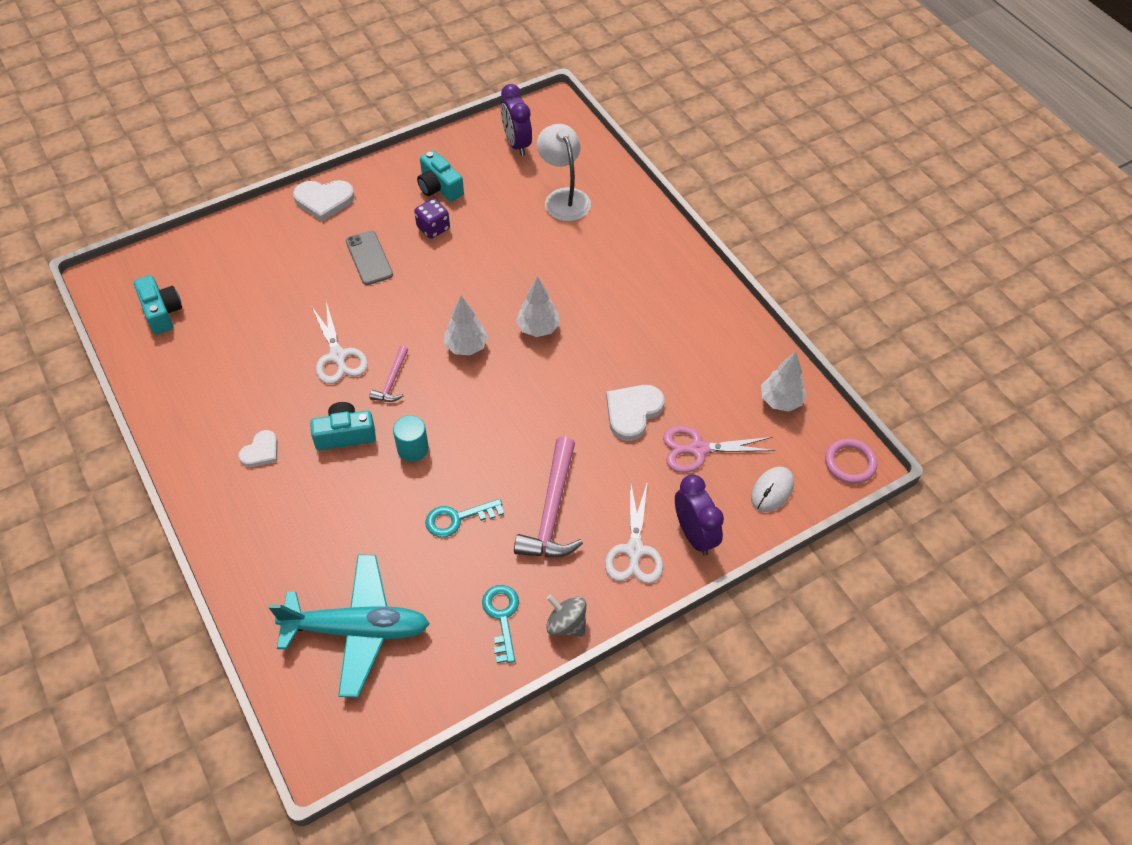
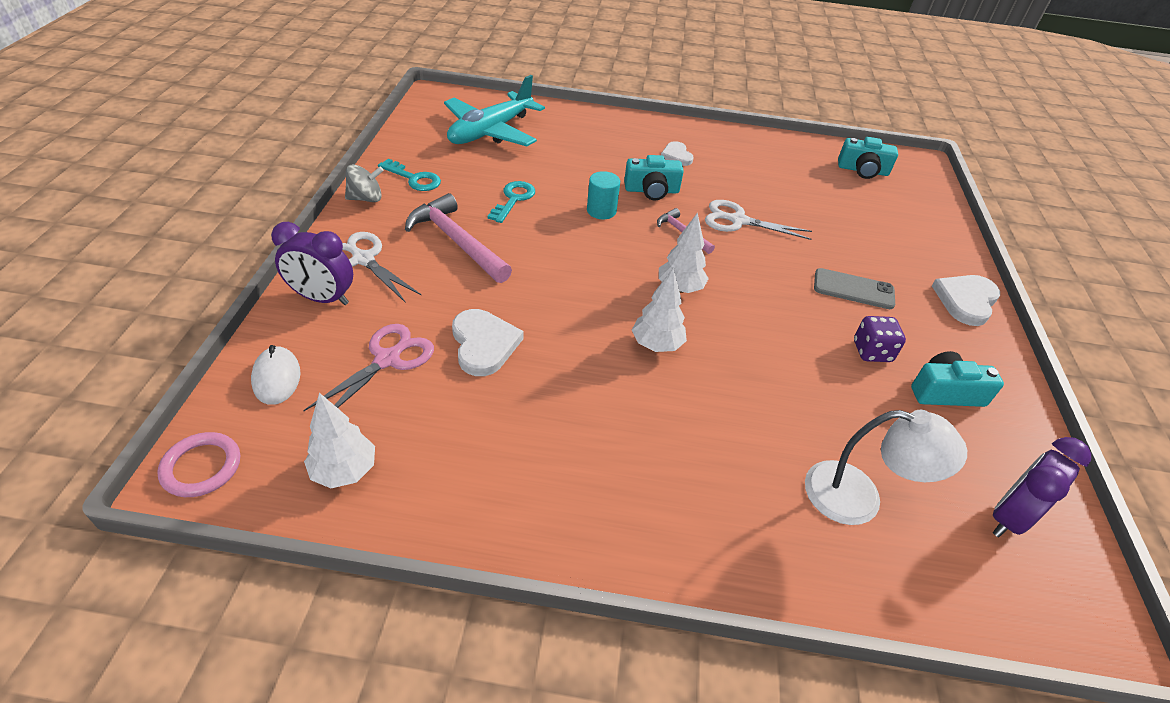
camera: 125 degrees right, 10 degrees down
turquoise camera [310,402,376,450] -> turquoise camera turned 60 degrees clockwise [624,155,684,201]
purple clock [501,84,532,156] -> purple clock turned 60 degrees counterclockwise [992,437,1091,537]

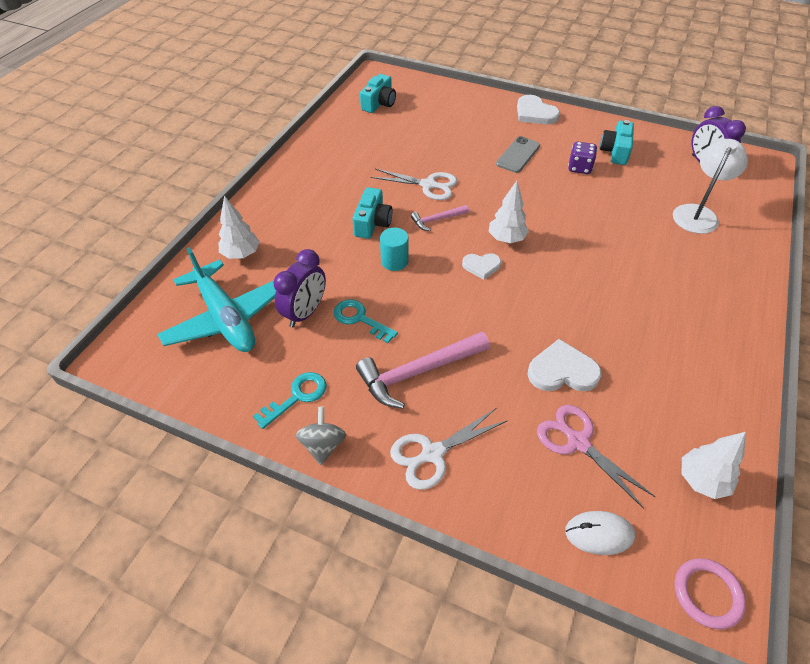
camera: 70 degrees left, 5 degrees up
purple clock [271,222,353,305] -> purple clock moved to [274,249,326,327]
white tree [632,268,687,352] -> white tree moved to [219,196,260,259]
white heart [661,141,694,166] -> white heart moved to [462,253,501,280]
white scissors [705,200,812,240] -> white scissors turned 105 degrees counterclockwise [371,169,457,200]

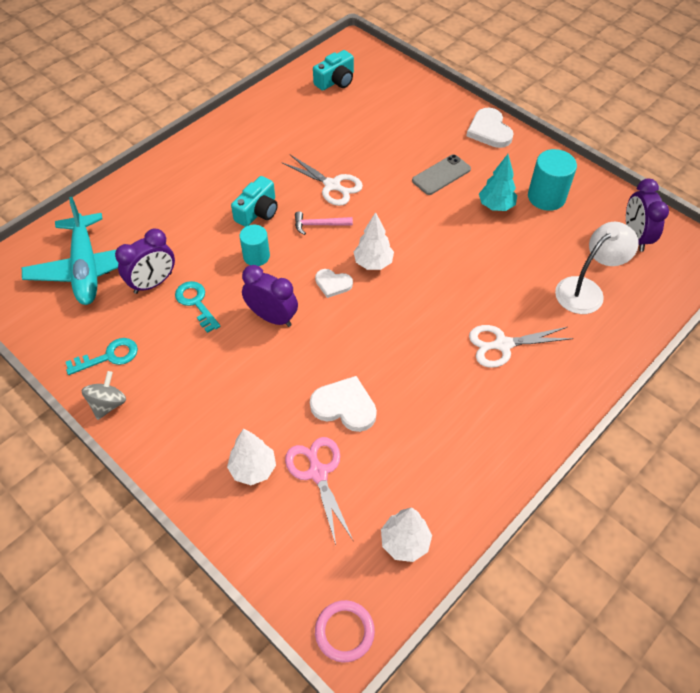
camera: 20 degrees right, 5 degrees up
white tree [219,196,260,259] -> white tree moved to [227,428,276,485]
pink hammer [356,331,490,409] -> none
white scissors [390,408,508,490] -> white scissors moved to [469,325,574,368]
white mouse [565,511,635,555] -> none
purple dice [568,142,597,174] -> turquoise tree [479,154,517,211]
turquoise camera [600,120,634,165] -> turquoise cylinder [528,149,577,211]
none -> purple clock [242,265,298,327]

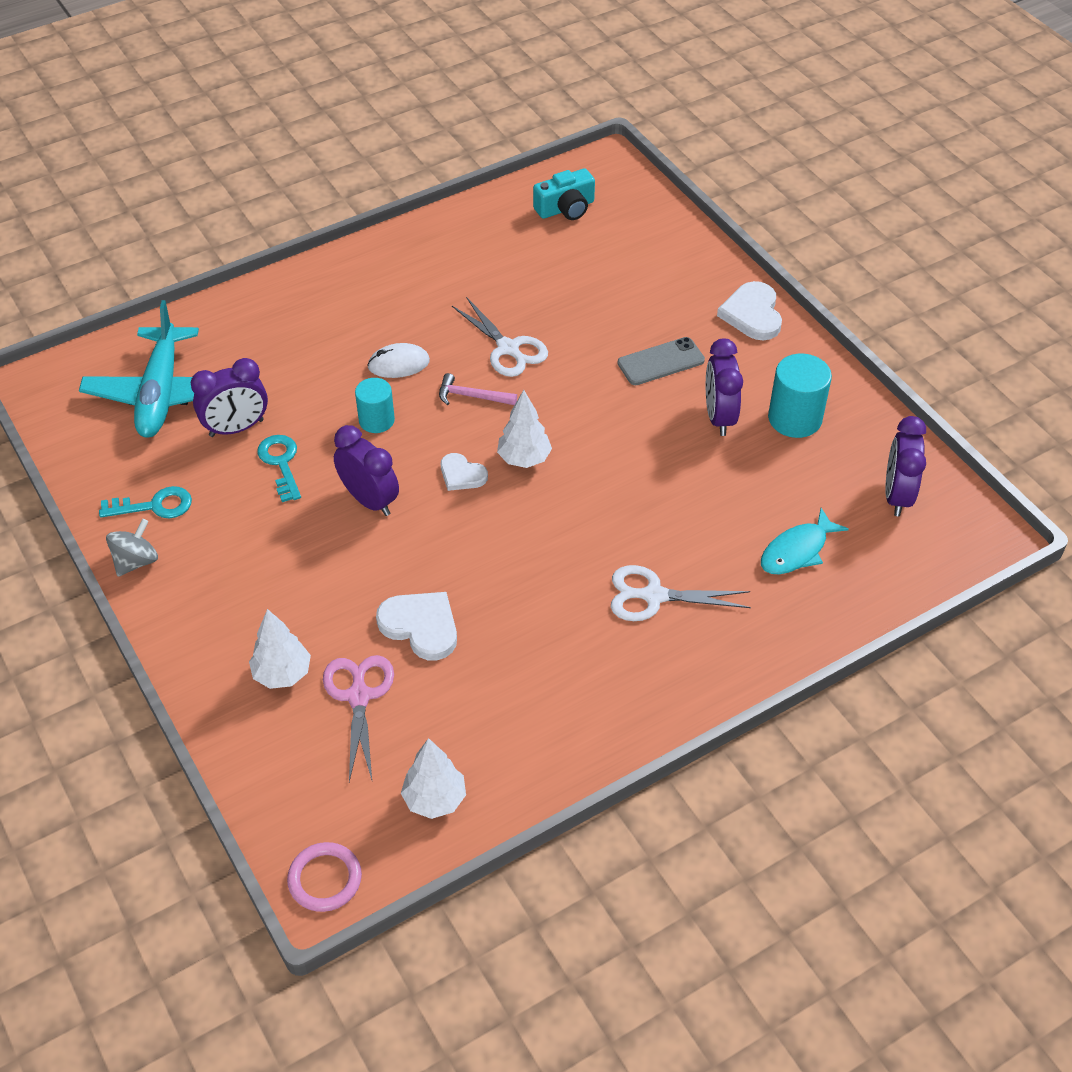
camera: 15 degrees right, 5 degrees down
turquoise camera [231,176,278,227] -> white mouse [367,343,430,378]
turquoise tree [479,154,517,211] -> purple clock [706,339,743,436]
white lamp [555,222,639,314] -> turquoise fish [761,508,849,574]

